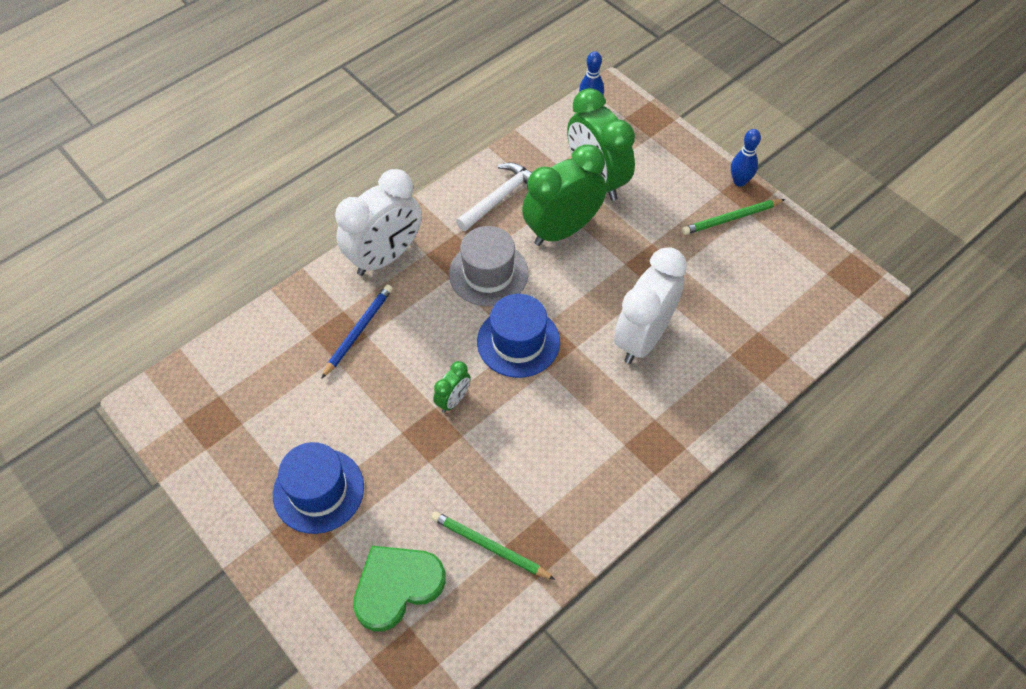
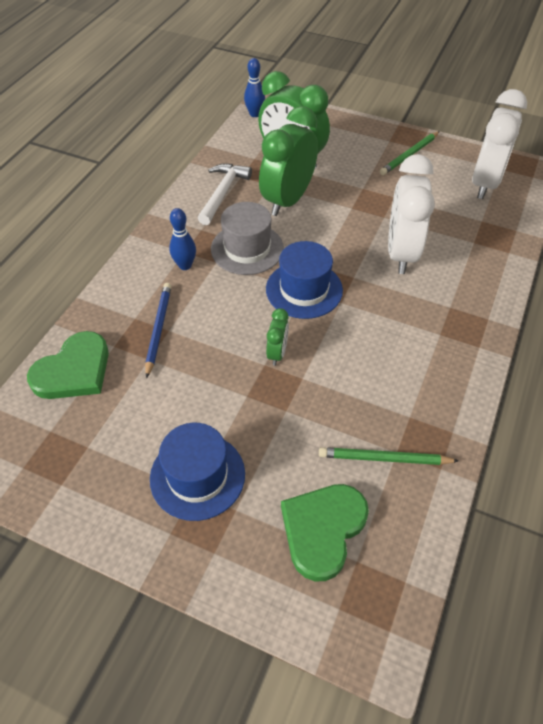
camera: 25 degrees left, 5 degrees down
white clock [335,169,422,276] -> white clock moved to [472,89,527,199]
blue bowling pin [731,129,761,187] -> blue bowling pin moved to [169,208,196,270]
none -> green heart [27,331,109,399]

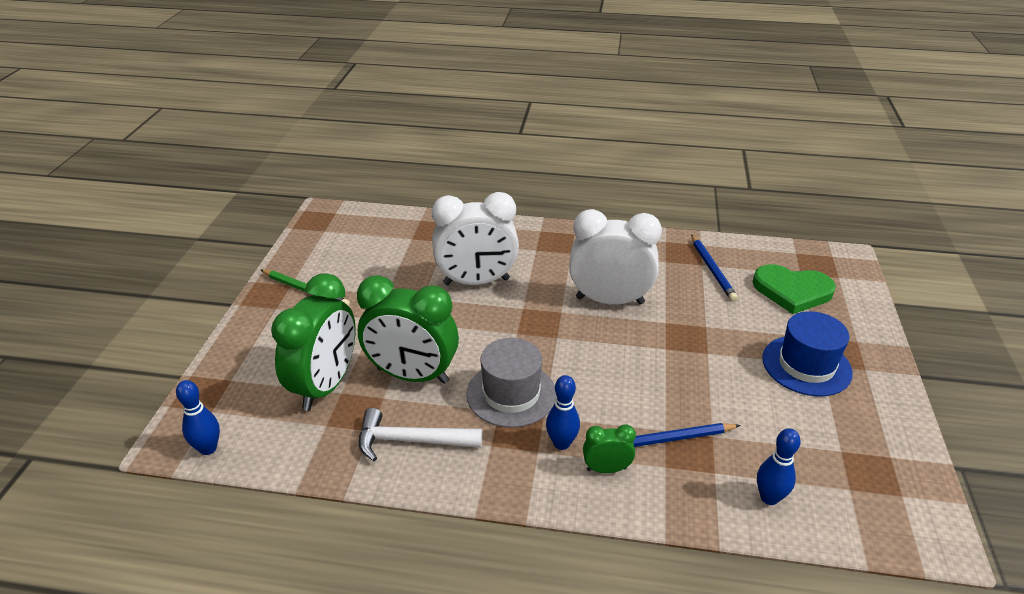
camera: 105 degrees left, 15 degrees down
green heart [27,331,109,399] -> blue bowling pin [757,428,801,505]
blue hat [266,241,343,319] -> none
green clock [266,308,289,366] -> green clock moved to [583,424,636,473]
green pencil [319,447,459,465] -> blue pencil [691,235,738,301]
white clock [472,89,527,199] -> white clock moved to [569,209,662,304]

